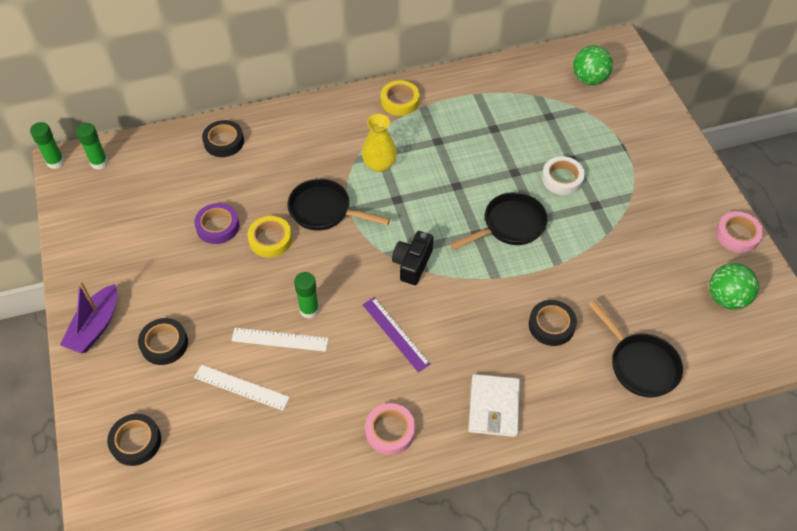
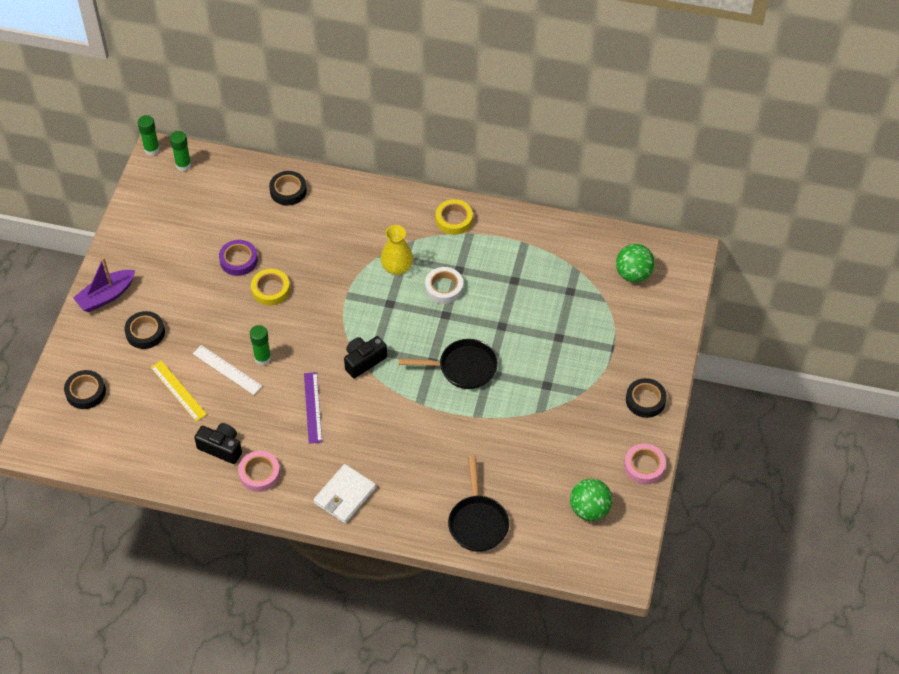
camera: 30 degrees right, 0 degrees up
white ruler [194,365,290,411] -> yellow ruler [151,360,207,421]
black pan [288,179,390,231] -> none
black tape [529,300,577,346] -> black tape moved to [626,378,667,418]
white tape [542,156,585,195] -> white tape moved to [425,267,463,304]
none -> black camera [194,423,242,464]

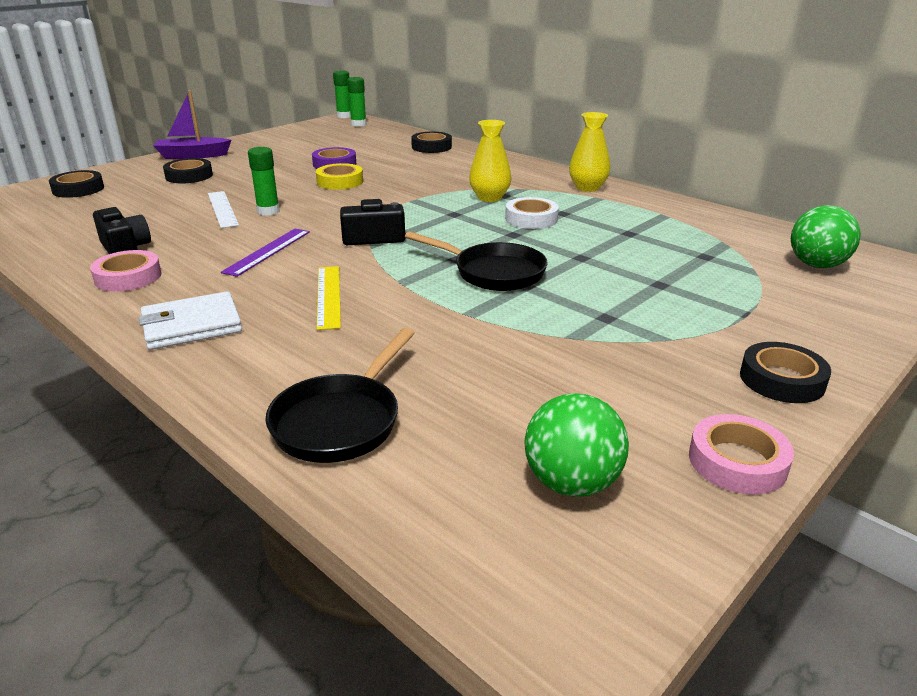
camera: 30 degrees right, 25 degrees down
yellow ruler [151,360,207,421] -> yellow ruler moved to [317,266,341,330]
yellow tape [436,199,473,235] -> yellow vase [569,112,610,192]

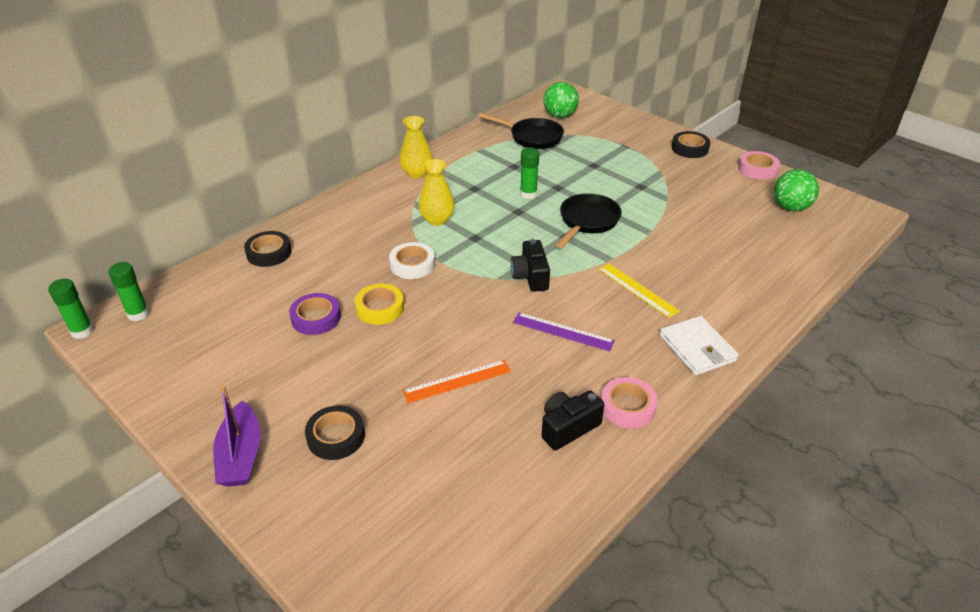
camera: 90 degrees left, 10 degrees up
black tape [49,170,104,198] -> none
white ruler [208,191,239,228] -> orange ruler [403,360,511,403]
green glue stick [248,147,280,216] -> green glue stick moved to [520,148,539,199]
black pan [265,328,414,463] -> black pan moved to [479,113,564,149]
yellow ruler [317,266,341,330] -> yellow ruler turned 60 degrees clockwise [598,263,680,318]
white tape [505,197,559,229] -> white tape moved to [389,242,435,279]

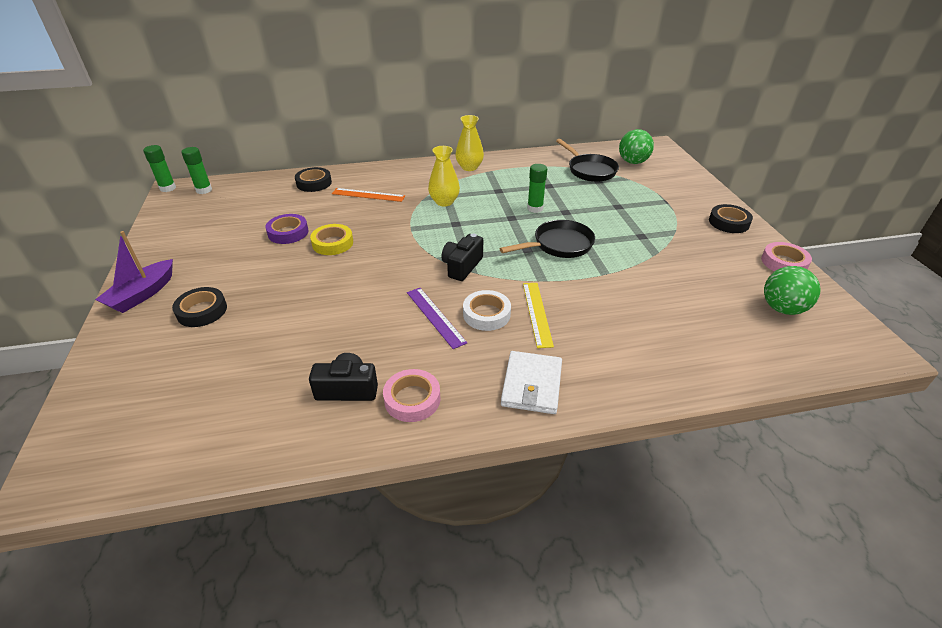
camera: 35 degrees right, 0 degrees up
white tape [389,242,435,279] -> white tape moved to [463,290,511,331]
orange ruler [403,360,511,403] -> orange ruler moved to [332,188,405,202]

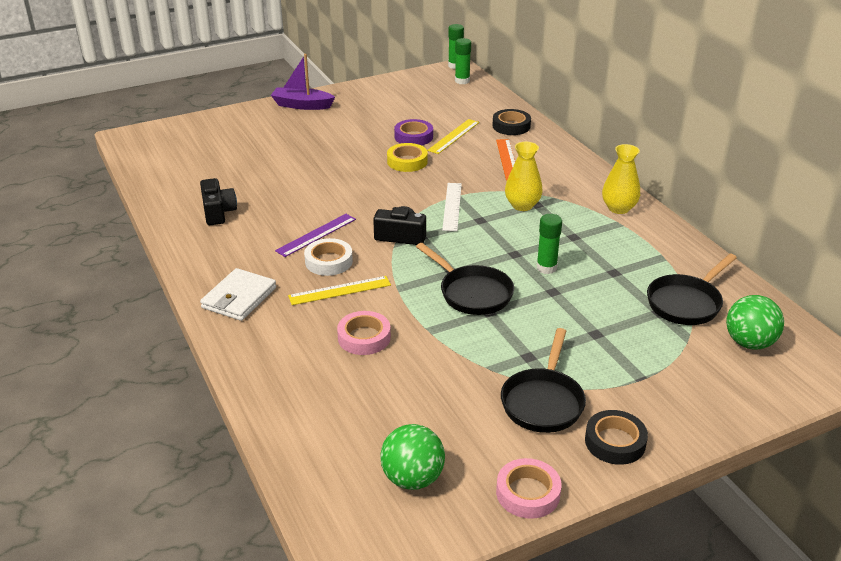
camera: 75 degrees right, 5 degrees down
black tape [172,287,227,327] -> none
pink tape [383,369,440,422] -> pink tape moved to [337,311,391,355]
white wallet [501,351,562,414] -> white wallet turned 60 degrees counterclockwise [200,268,276,321]
none -> yellow ruler [427,119,479,154]
none -> white ruler [442,183,462,231]
none -> black pan [501,328,586,433]

